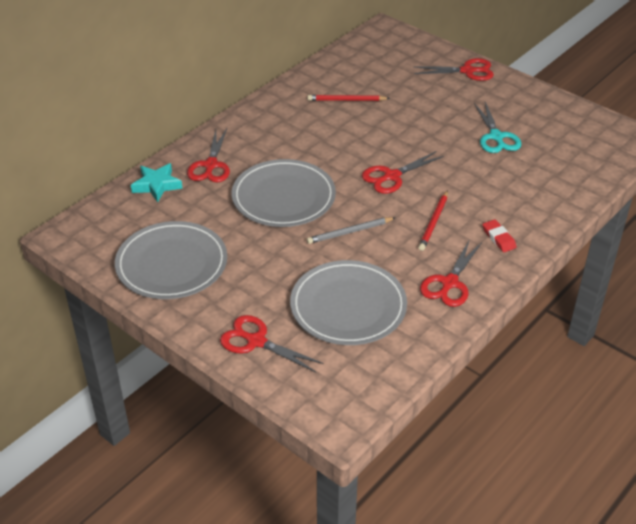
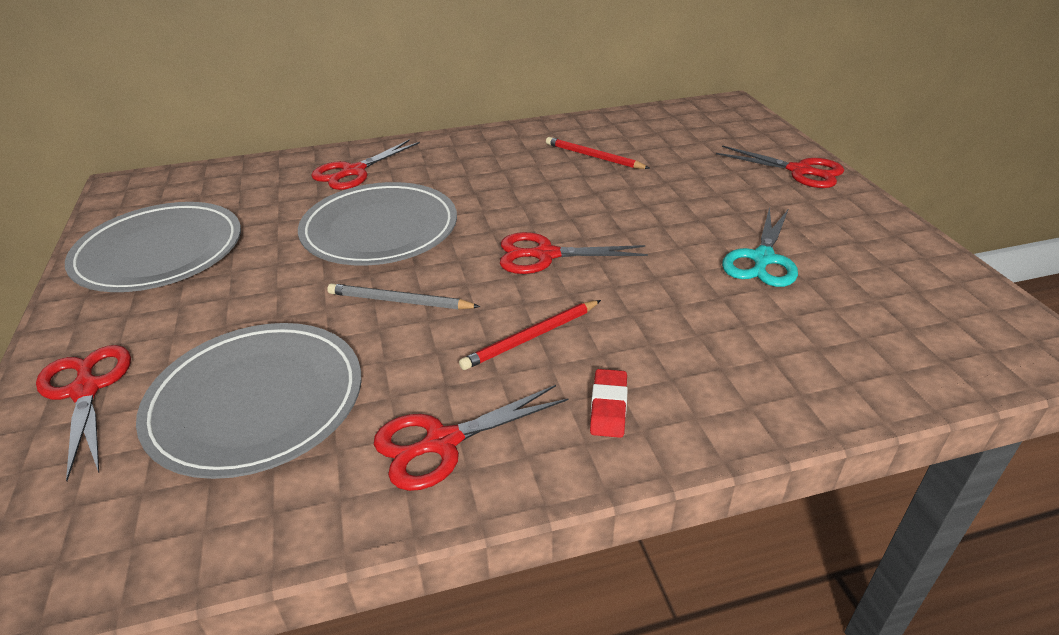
camera: 35 degrees right, 5 degrees down
turquoise star [131,163,183,202] -> none

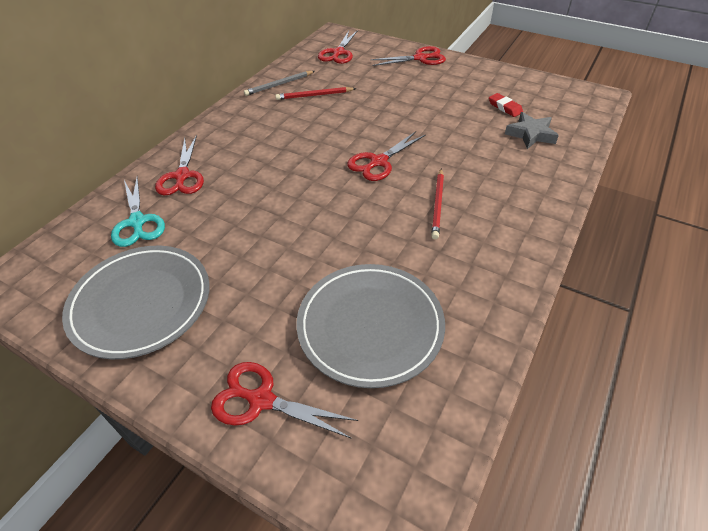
camera: 45 degrees left, 10 degrees up
grey plate [298,182,457,266] -> none
grey pencil [327,283,480,310] -> grey pencil moved to [244,71,315,96]
red scissors [374,385,569,491] -> red scissors moved to [318,30,358,64]
red eraser [590,369,628,438] -> red eraser moved to [489,93,523,117]
turquoise scissors [722,207,798,287] -> turquoise scissors moved to [111,177,165,247]
none -> grey star [505,112,559,149]

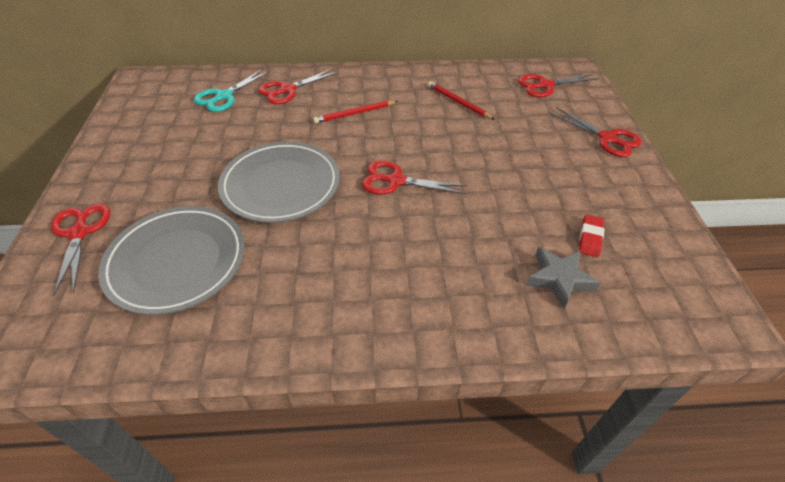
camera: 55 degrees right, 0 degrees up
grey plate [62,246,210,359] -> grey plate moved to [218,141,340,223]
grey pencil [244,71,315,96] -> none
red pencil [431,168,444,239] -> red pencil moved to [313,101,398,123]

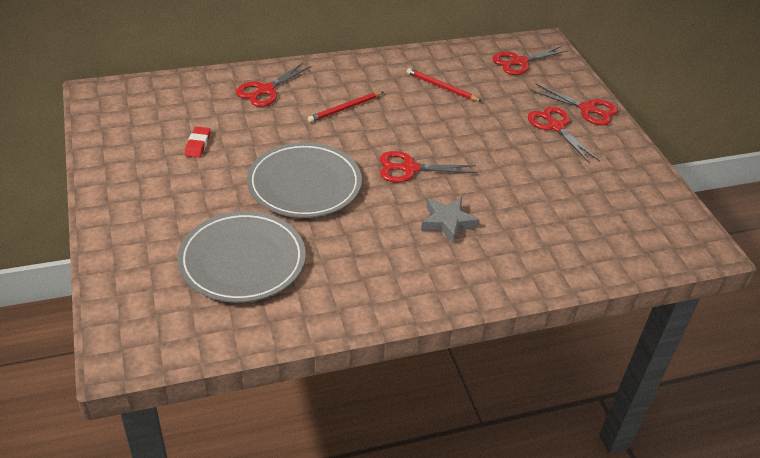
camera: 15 degrees left, 5 degrees down
red scissors [51,204,110,296] -> red scissors moved to [528,106,599,162]
turquoise scissors [194,69,270,112] -> none
grey star [526,247,600,308] -> grey star moved to [421,197,479,244]
red eraser [579,214,604,257] -> red eraser moved to [185,127,210,158]

